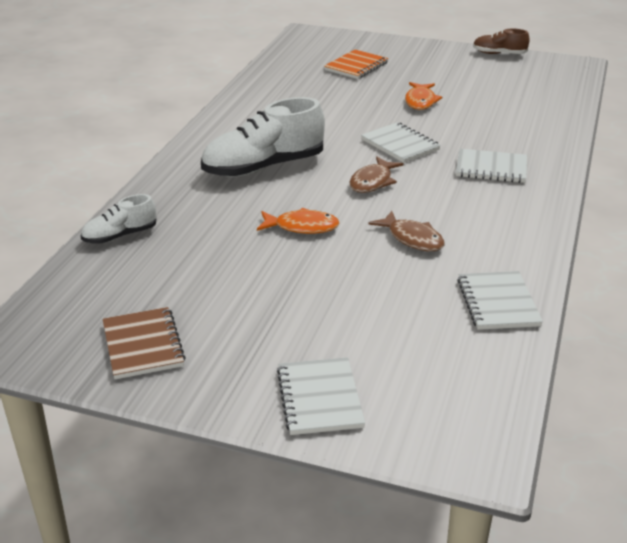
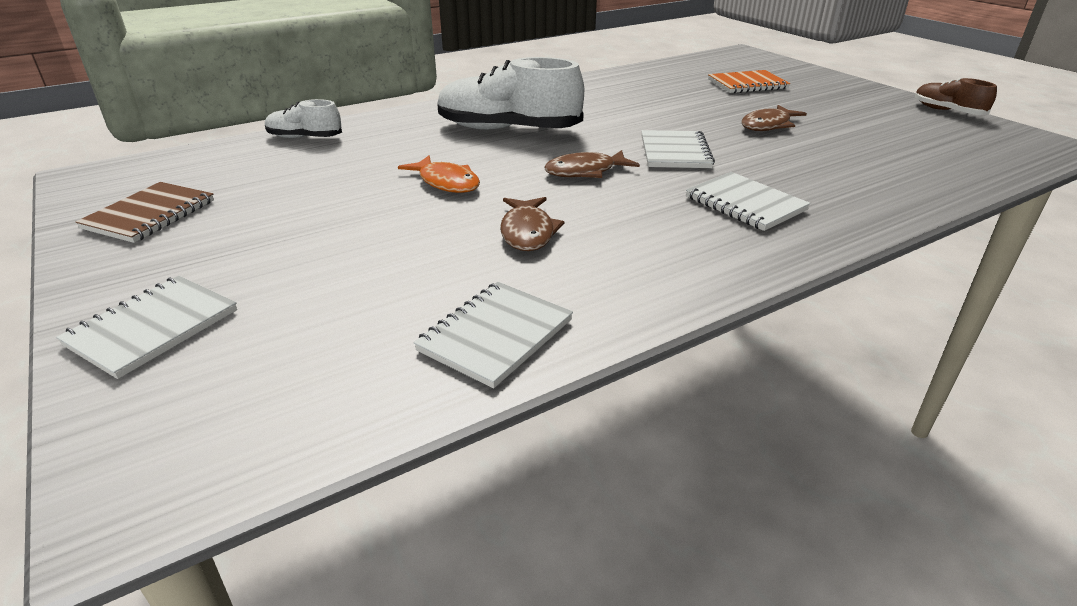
camera: 40 degrees right, 0 degrees up
orange fish [405,82,442,110] -> brown fish [741,105,807,131]

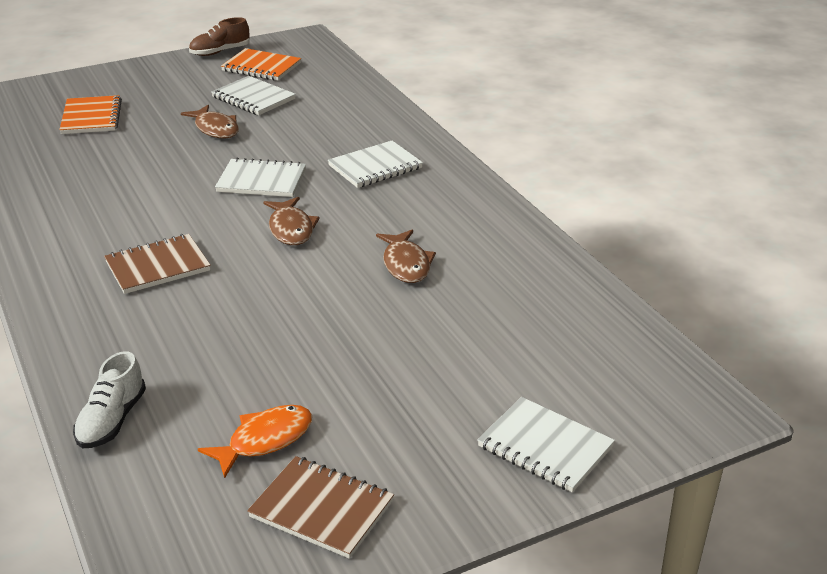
camera: 85 degrees left, 0 degrees up
orange fish [398,156,480,193] -> orange fish moved to [198,405,312,478]
white notebook [414,282,573,388] -> white notebook moved to [211,76,296,115]
white shoe [437,57,584,130] -> brown notebook [104,234,211,294]
brown fish [500,197,564,251] -> brown fish turned 75 degrees clockwise [376,229,436,283]
none -> orange notebook [221,48,301,81]

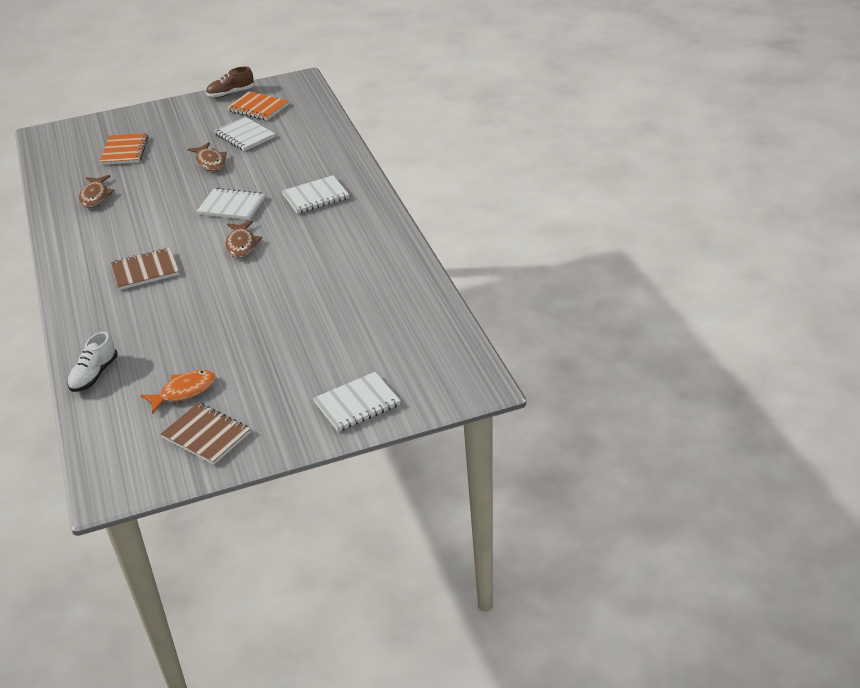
camera: 10 degrees right, 5 degrees up
brown fish [376,229,436,283] -> brown fish moved to [79,175,115,208]
white notebook [477,397,615,492] -> white notebook turned 75 degrees counterclockwise [313,372,401,432]

